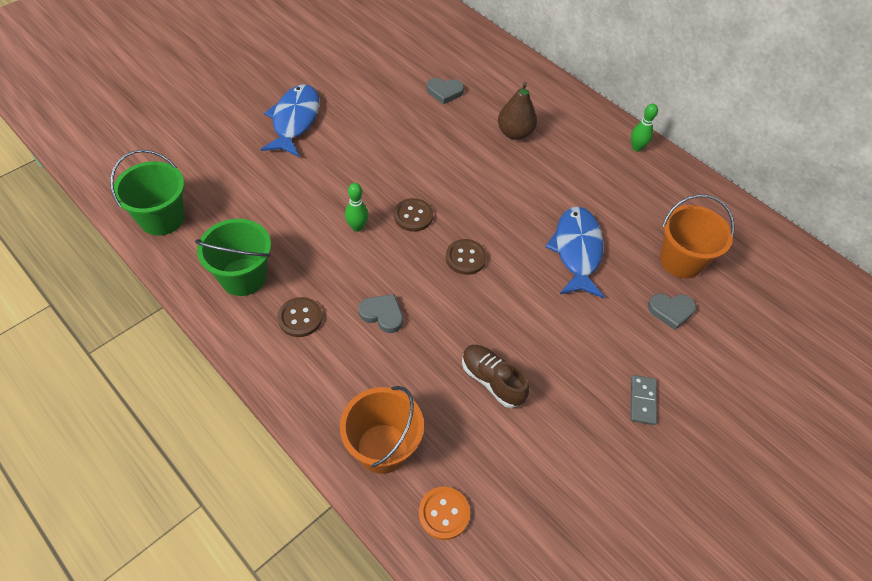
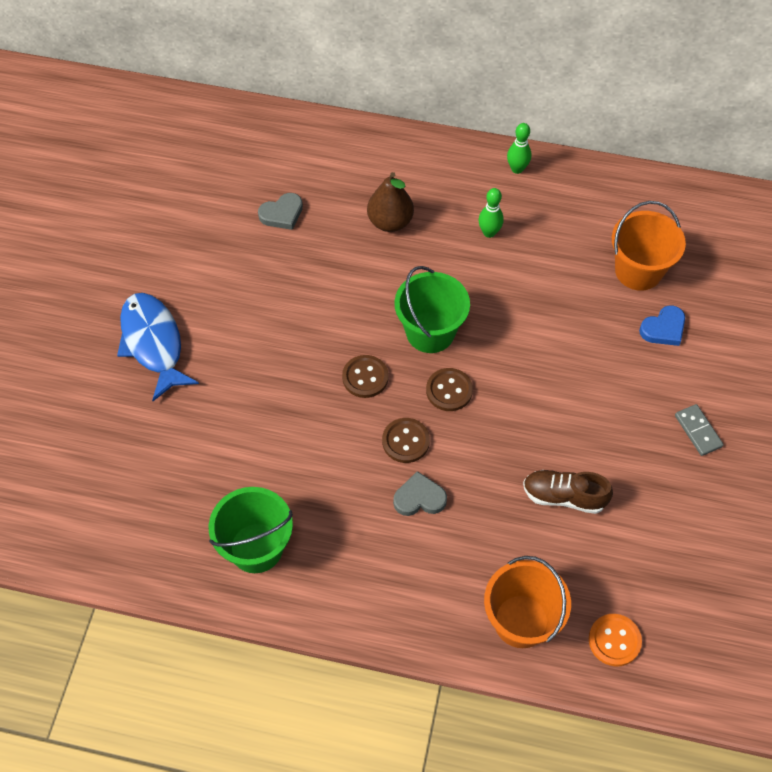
camera: 30 degrees left, 5 degrees up
green bucket [110,150,184,236] -> green bucket moved to [395,266,470,353]
brown button [277,297,322,337] -> brown button moved to [382,418,430,463]
green bowling pin [345,183,369,232] -> green bowling pin moved to [478,188,504,238]
blue fish [545,207,604,298] -> none
grey heart [648,294,696,330] -> blue heart [639,305,685,346]

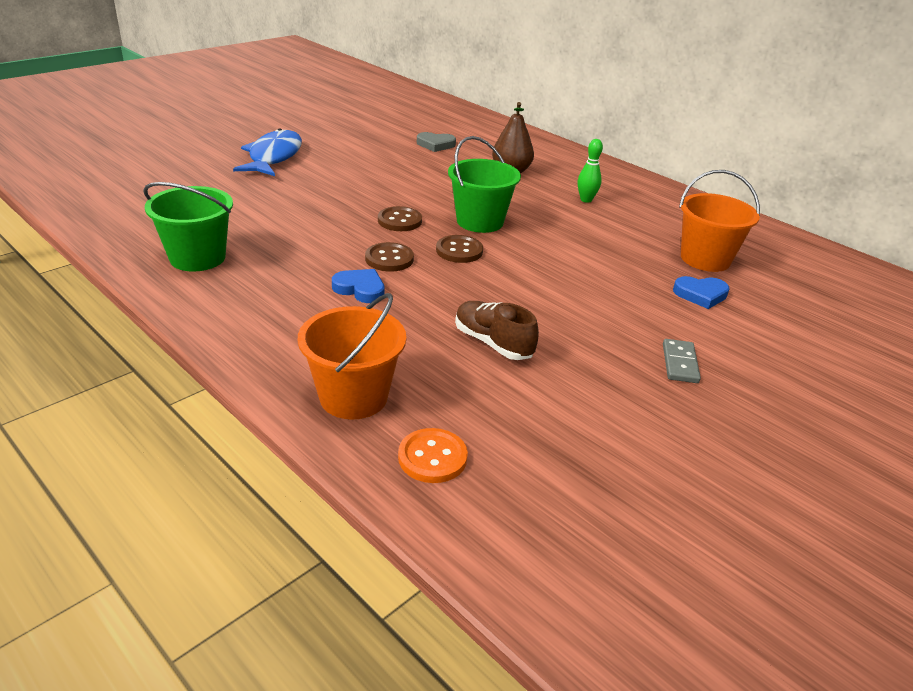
camera: 30 degrees right, 25 degrees down
grey heart [393,471,447,516] -> blue heart [332,269,384,303]
green bowling pin [507,123,531,174] -> none

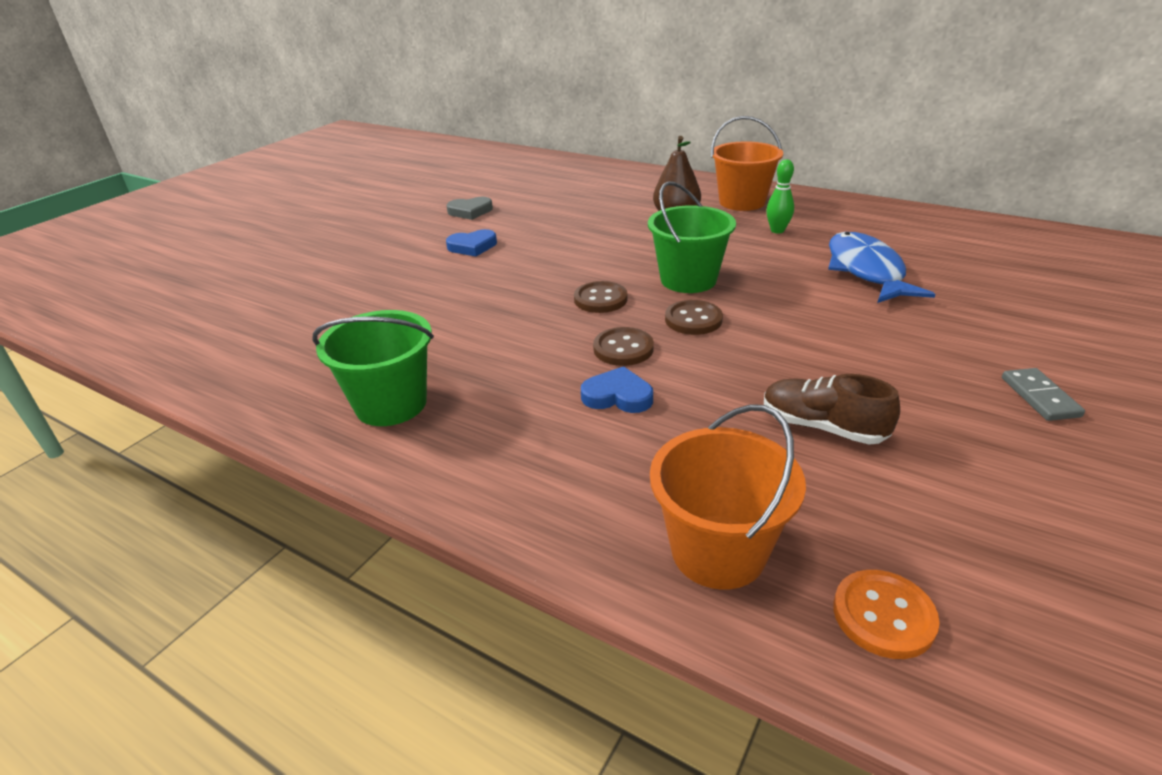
camera: 10 degrees left, 0 degrees up
blue fish [233,128,302,176] -> blue fish moved to [828,232,936,303]
grey heart [417,132,456,152] -> grey heart moved to [446,197,493,220]
blue heart [673,276,730,309] -> blue heart moved to [446,229,497,256]
orange bucket [679,170,760,272] -> orange bucket moved to [711,116,783,211]

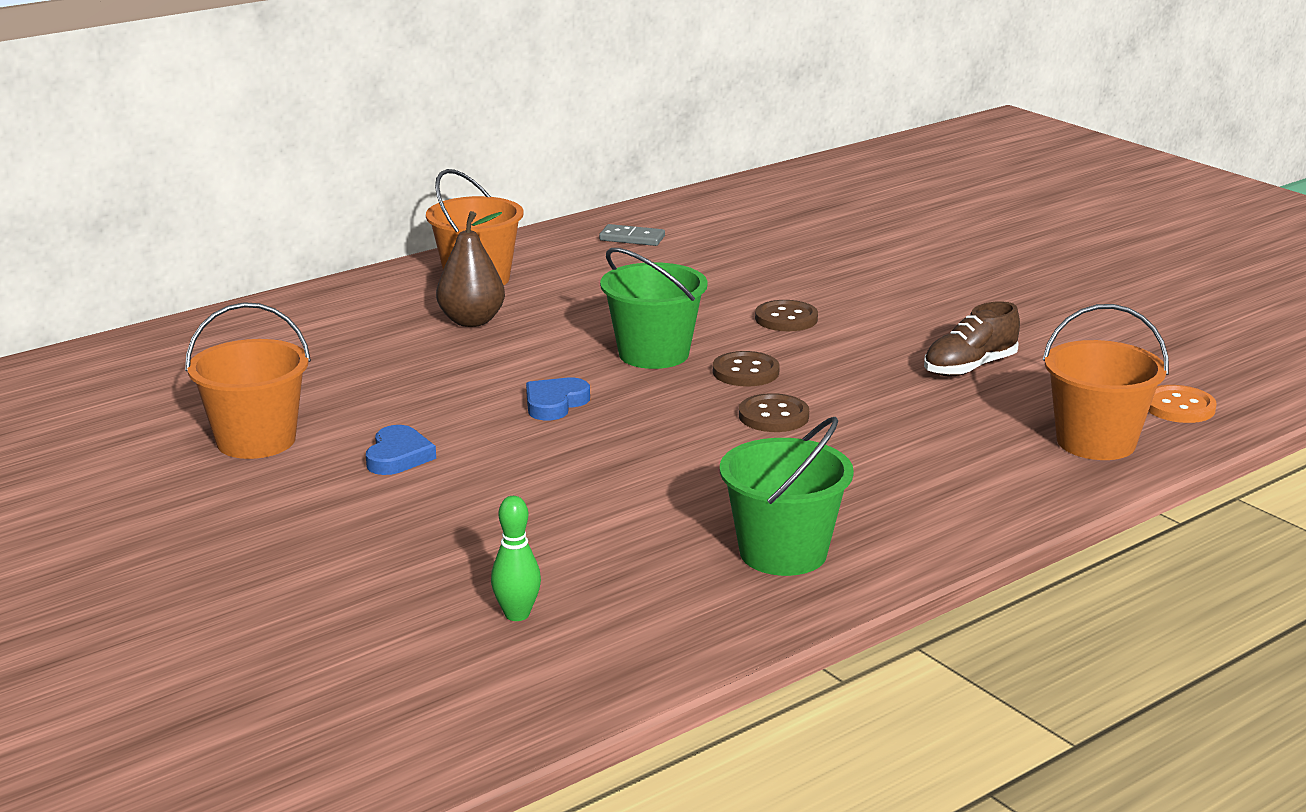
camera: 70 degrees left, 10 degrees down
grey heart [446,197,493,220] -> orange bucket [185,302,311,459]
brown button [574,281,628,313] -> brown button moved to [755,300,818,331]
blue heart [581,366,653,413] -> blue heart moved to [526,377,590,420]
green bowling pin [766,159,794,234] -> green bowling pin moved to [491,496,541,621]
blue fish [828,232,936,303] -> none
grey domino [1002,368,1085,421] -> grey domino moved to [599,224,665,246]

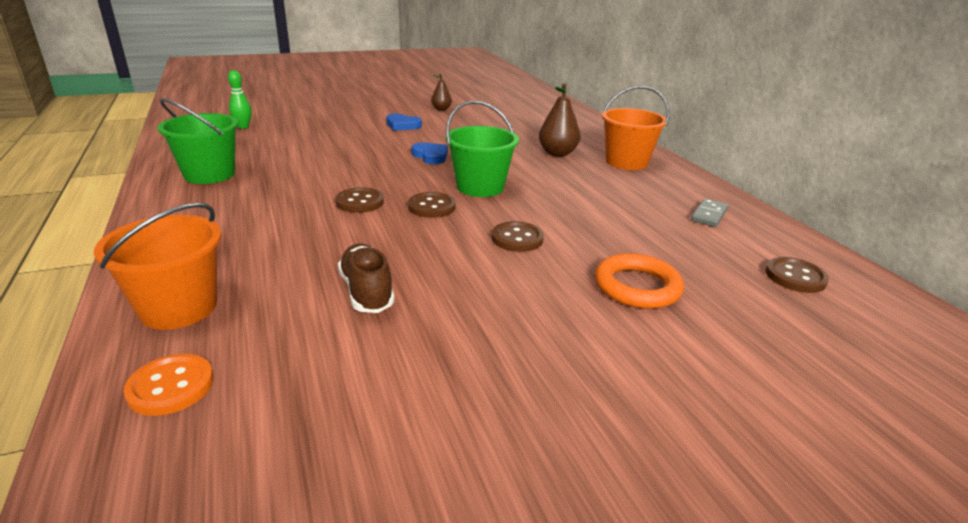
camera: 105 degrees right, 5 degrees up
orange bucket [185,302,311,459] -> brown pear [431,74,452,111]
none -> orange ring [595,253,684,309]
none -> brown button [766,257,829,293]

